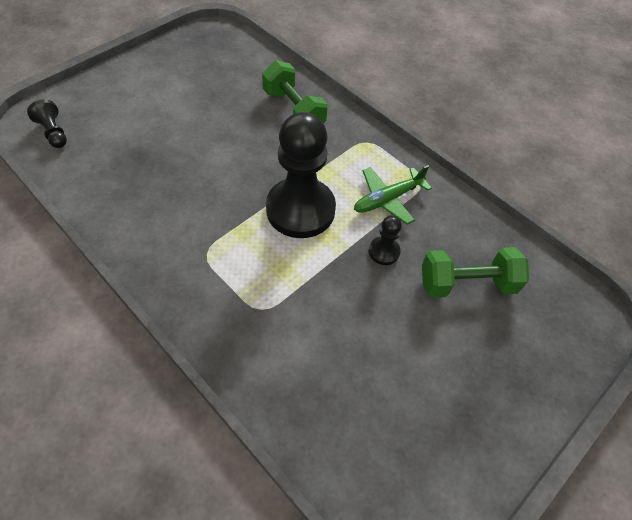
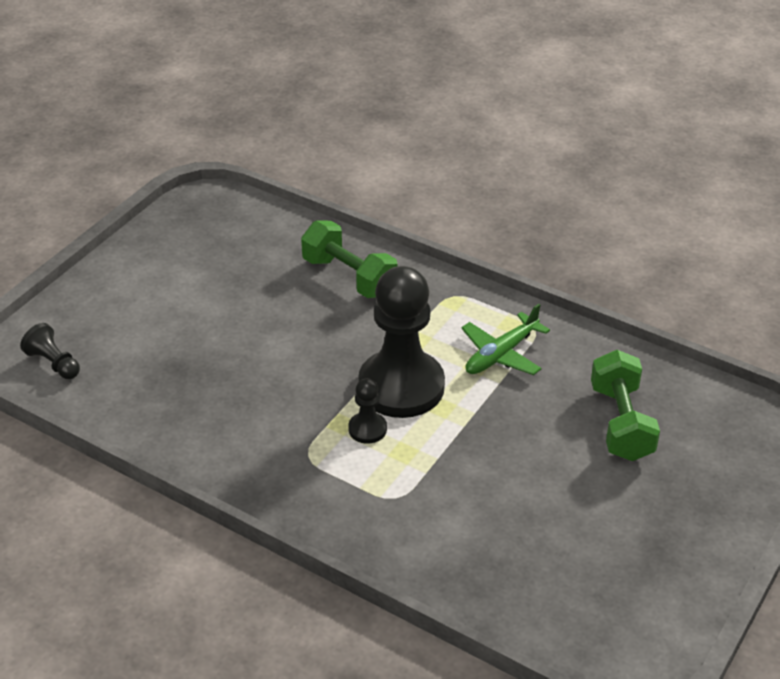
camera: 10 degrees left, 15 degrees down
black pawn [369,216,402,265] -> black pawn moved to [348,378,387,444]
green dumbbell [422,247,529,298] -> green dumbbell turned 75 degrees counterclockwise [591,350,660,461]

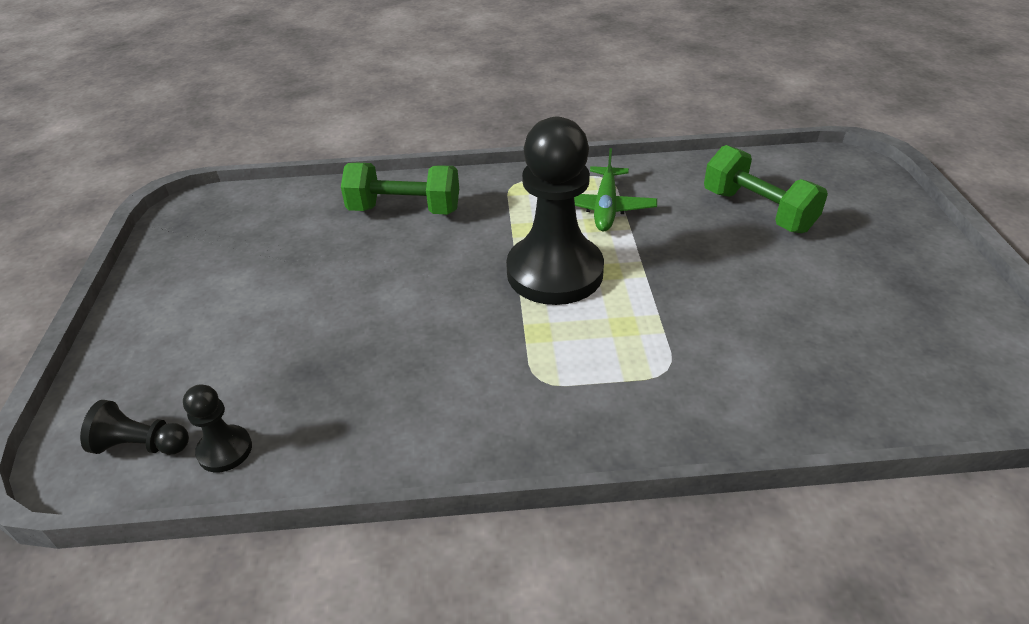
camera: 35 degrees left, 0 degrees up
black pawn [348,378,387,444] -> black pawn moved to [183,384,252,472]

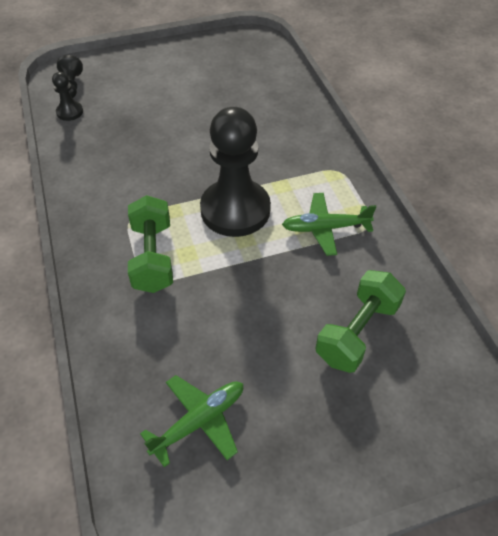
camera: 75 degrees right, 10 degrees up
green dumbbell [341,163,459,214] -> green dumbbell moved to [128,195,173,293]
none -> green plane [140,375,243,467]

